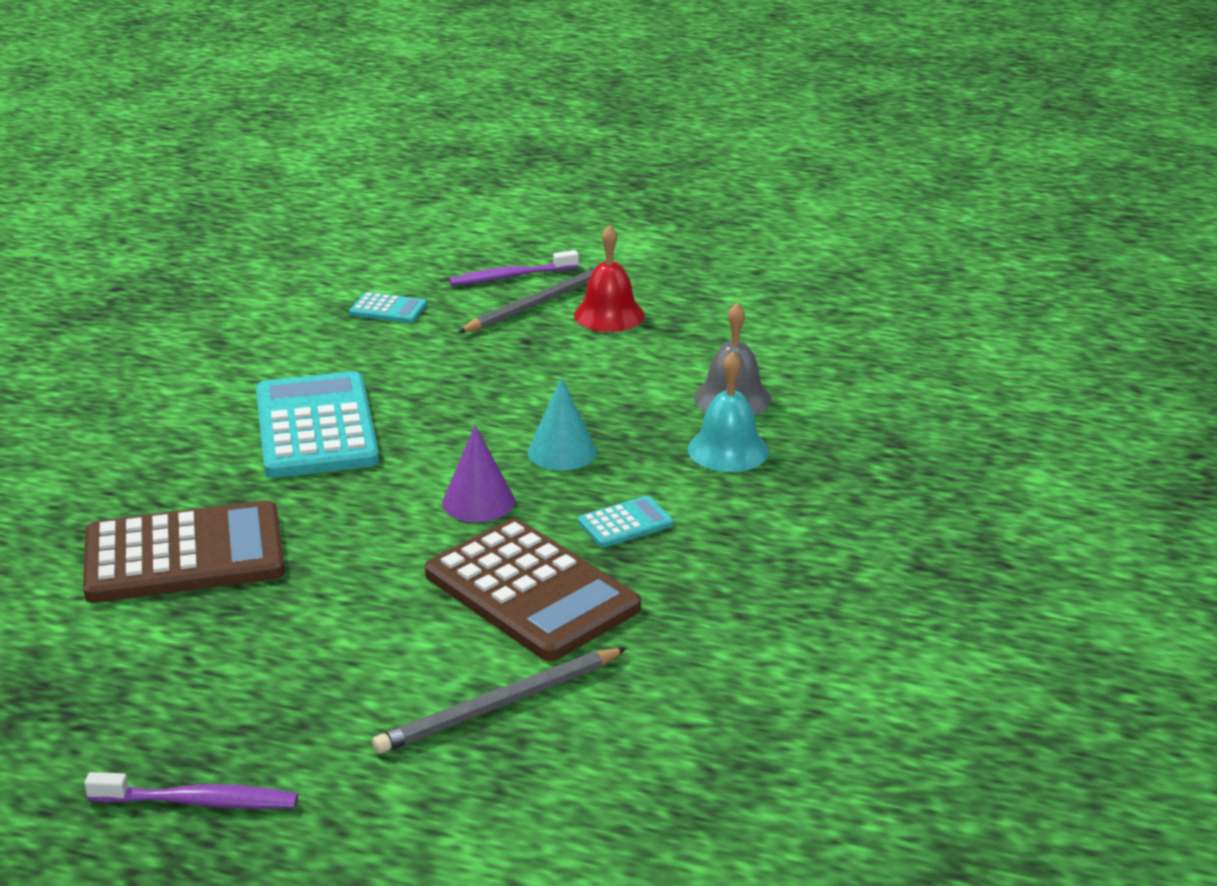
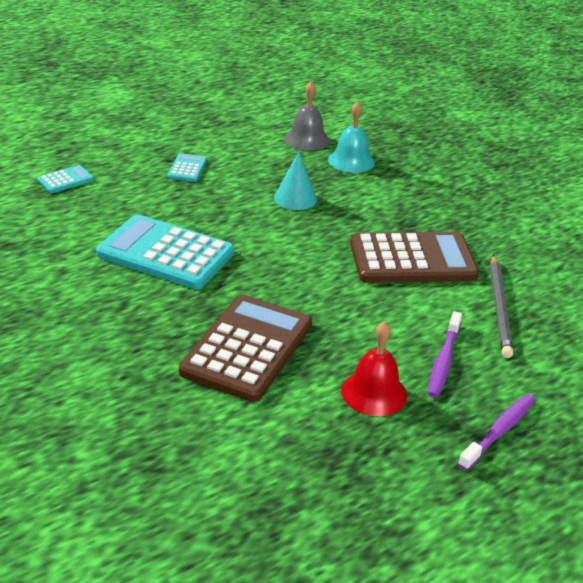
camera: 55 degrees left, 5 degrees up
purple cone [442,425,515,522] -> none
purple toothbrush [449,250,579,286] -> purple toothbrush moved to [428,311,462,398]
grey pencil [458,266,597,333] -> none
red bell [574,225,645,332] -> red bell moved to [341,321,407,416]
turquoise calculator [578,496,674,548] -> turquoise calculator moved to [168,153,207,182]

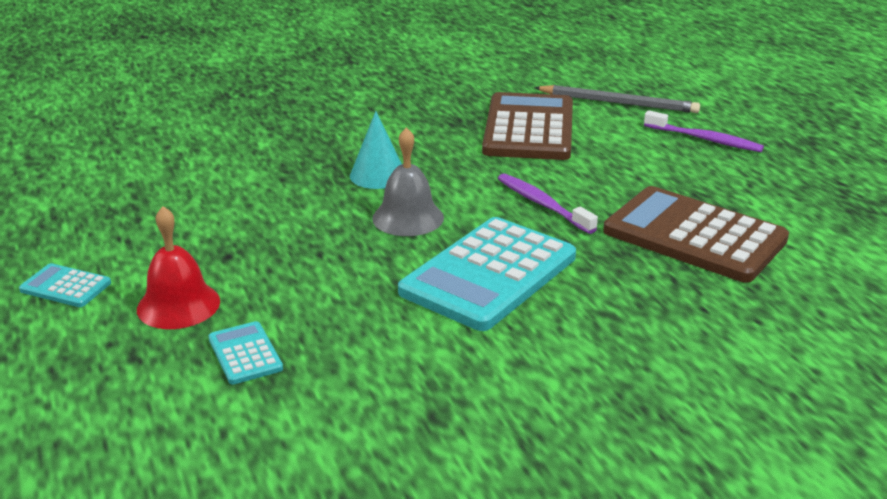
camera: 75 degrees left, 5 degrees down
turquoise calculator [168,153,207,182] -> turquoise calculator moved to [19,263,111,307]
grey bell [285,81,330,151] -> grey bell moved to [372,127,444,236]
turquoise bell [328,101,375,173] -> none
red bell [341,321,407,416] -> red bell moved to [137,206,220,329]
purple toothbrush [458,394,536,471] -> purple toothbrush moved to [498,173,598,234]

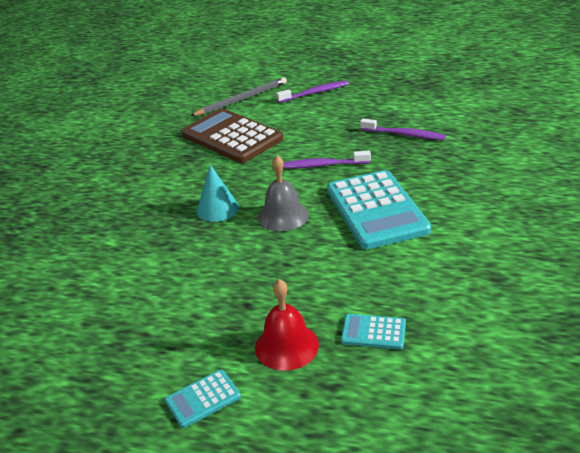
camera: 50 degrees left, 5 degrees up
brown calculator [603,186,789,283] -> purple toothbrush [360,118,446,140]

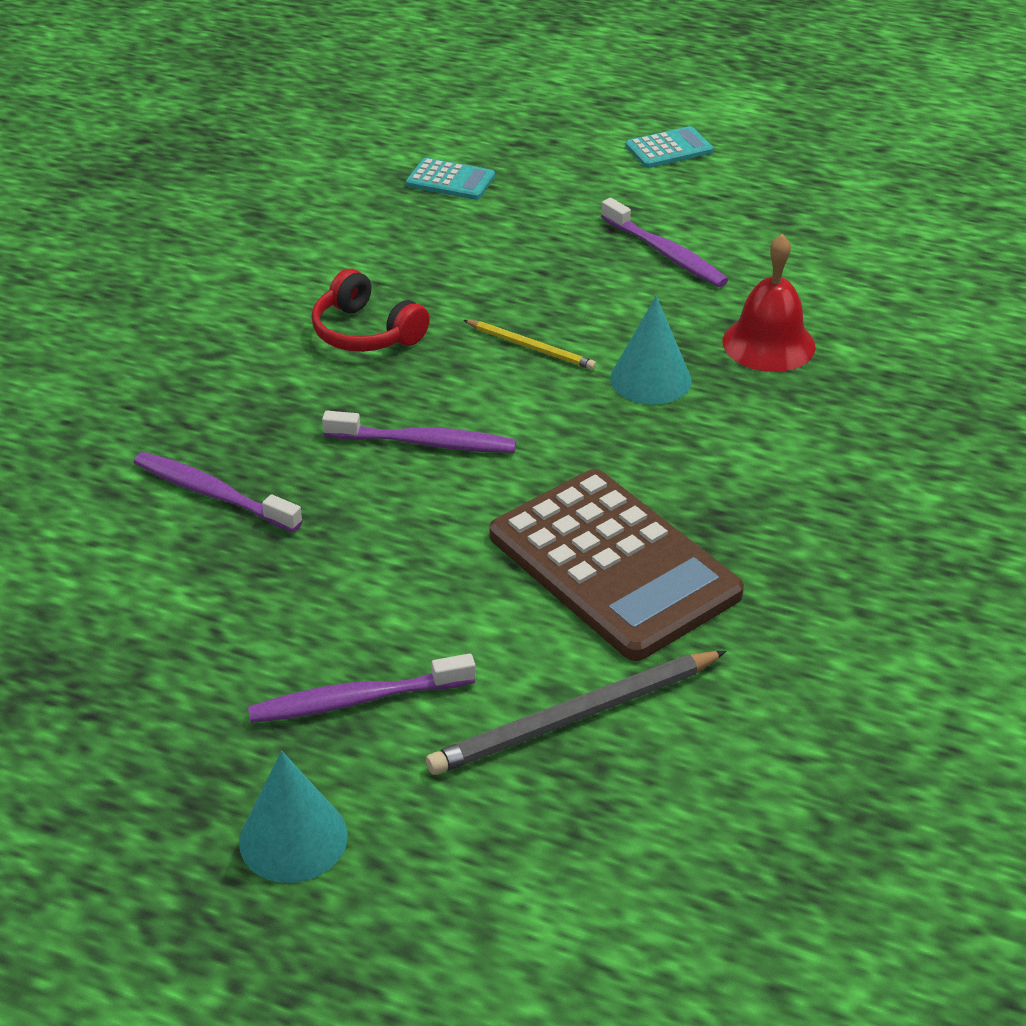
camera: 175 degrees left, 5 degrees up
red bell [255,279,319,371] -> red bell moved to [723,234,816,372]
grey bell [258,155,309,232] -> yellow pencil [463,320,596,370]
turquoise calculator [327,170,431,250] -> red headphones [312,269,430,352]
none -> turquoise cone [239,751,348,883]
none -> purple toothbrush [601,198,728,287]

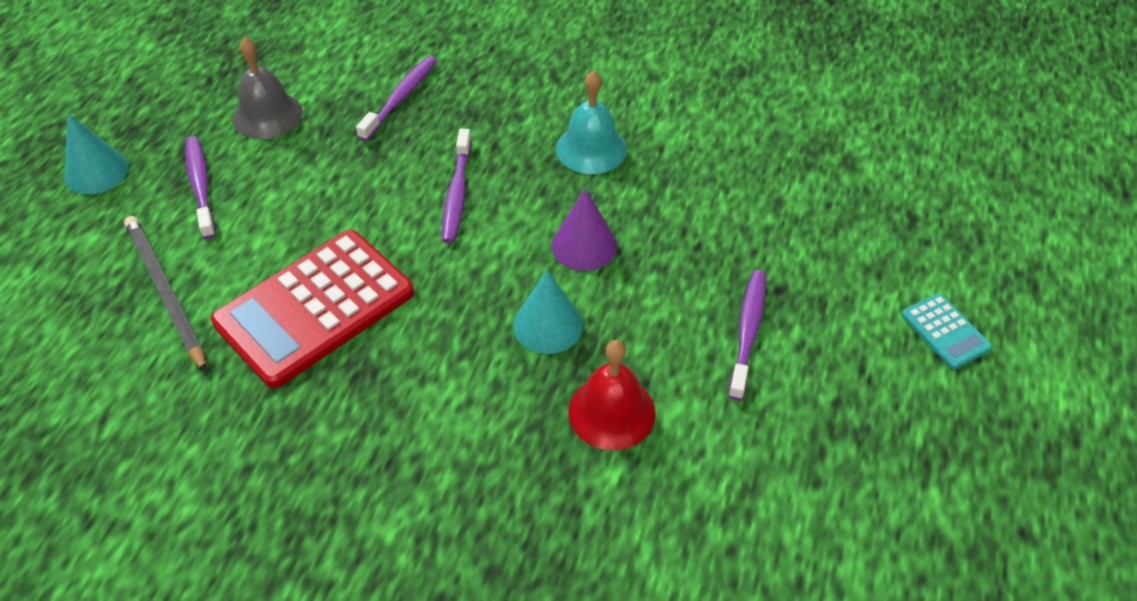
camera: 85 degrees right, 10 degrees up
red headphones [312,269,430,352] -> turquoise bell [556,71,627,174]
turquoise calculator [406,158,495,200] -> none
yellow pencil [463,320,596,370] -> purple cone [552,188,617,271]
brown calculator [490,469,744,661] -> red calculator [211,230,414,388]
purple toothbrush [601,198,728,287] -> purple toothbrush turned 150 degrees clockwise [729,270,766,401]
none -> grey bell [232,37,303,139]

